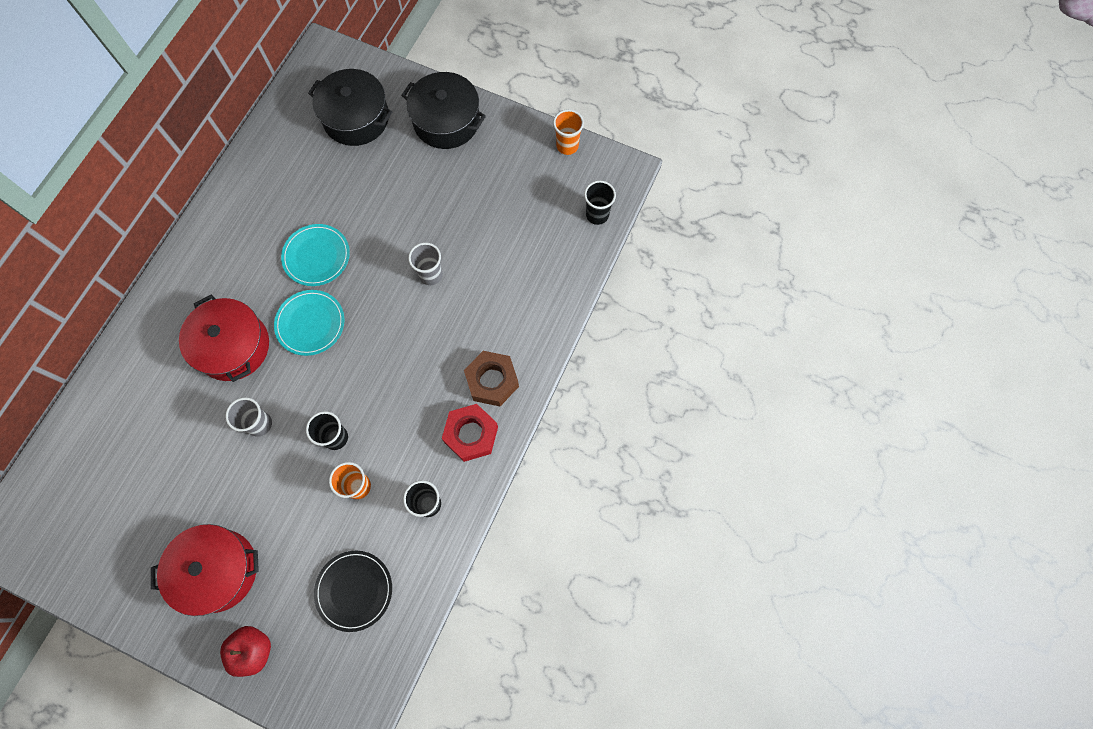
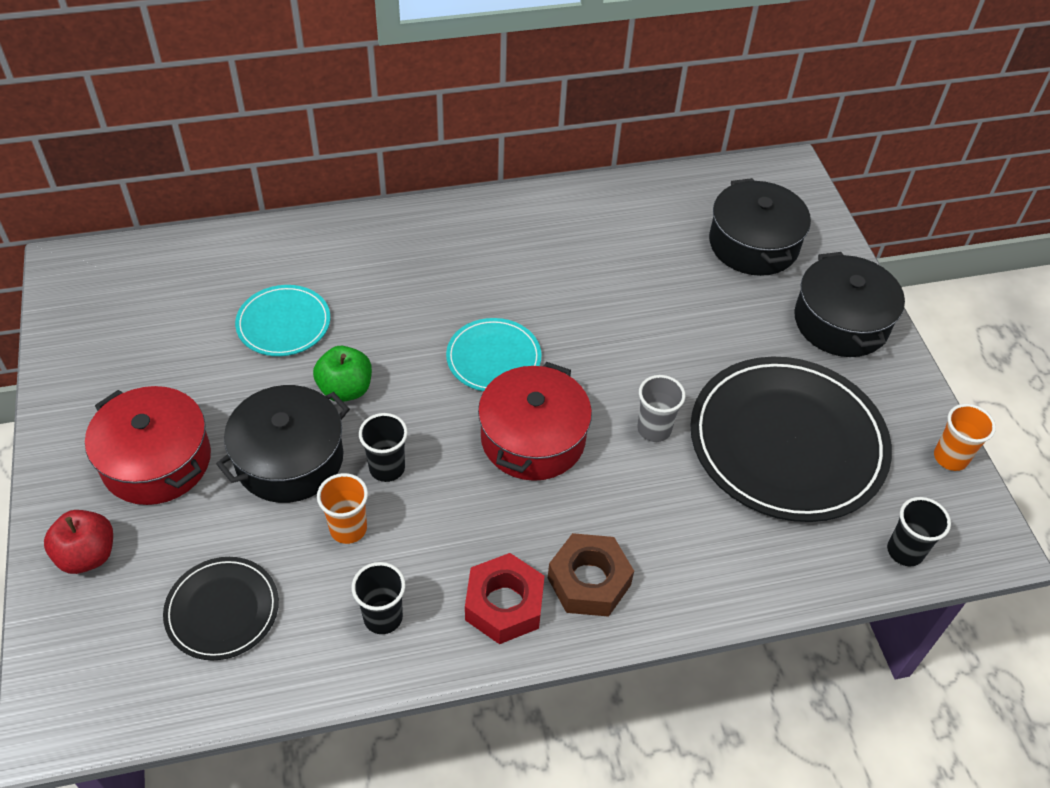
camera: 50 degrees right, 20 degrees down
red pot [179,295,269,382] -> red pot moved to [478,362,592,481]
grey cup [225,398,272,437] -> green apple [313,346,372,402]
turquoise plate [281,224,350,286] -> turquoise plate moved to [235,285,330,356]
none -> black pot [216,385,350,503]
none -> black plate [690,357,892,522]

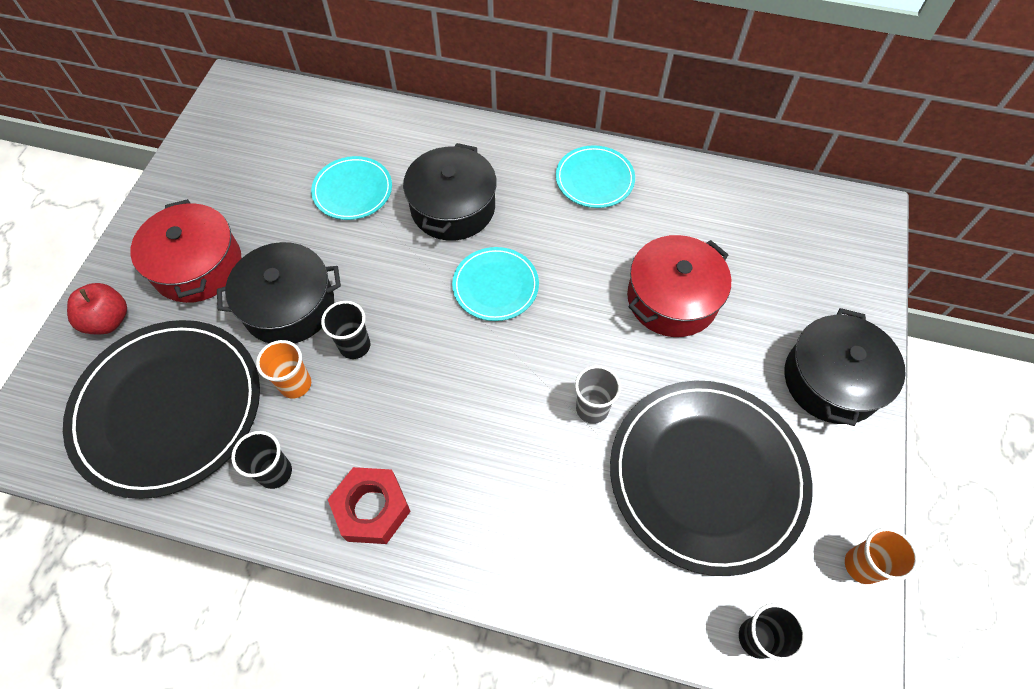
camera: 30 degrees right, 10 degrees up
black plate [163,557,279,661] -> black plate [63,320,260,499], size x2.00
green apple [313,346,372,402] -> none
red pot [478,362,592,481] -> red pot moved to [627,235,731,337]
brown nut [548,533,634,617] -> none
black pot [709,178,811,276] -> black pot moved to [403,143,497,241]
none -> turquoise plate [556,145,635,208]

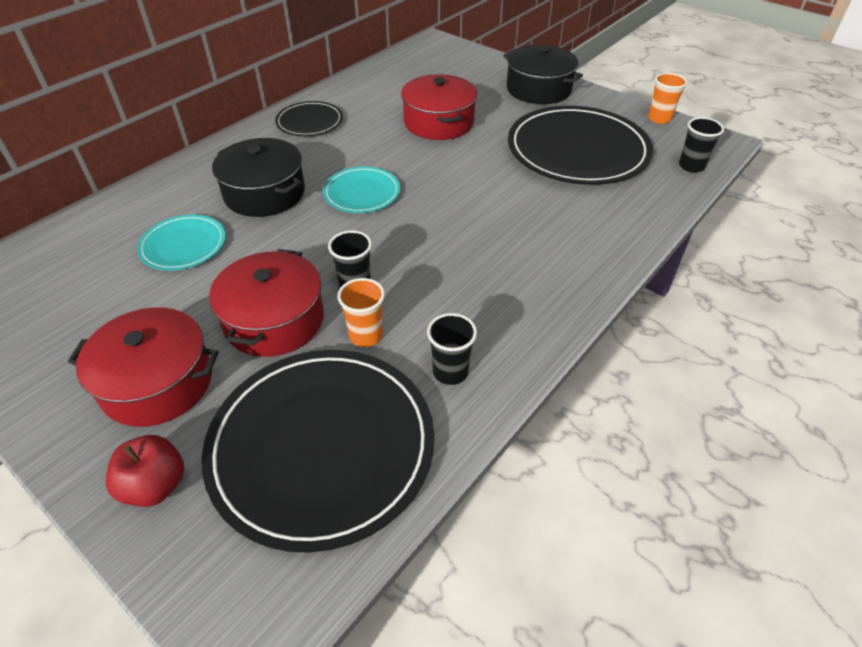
camera: 65 degrees left, 15 degrees down
black pot [217,242,341,344] -> red pot [209,249,324,357]
red nut [328,467,411,544] -> none
turquoise plate [556,145,635,208] -> black plate [275,101,343,136]
grey cup [575,365,621,424] -> none

